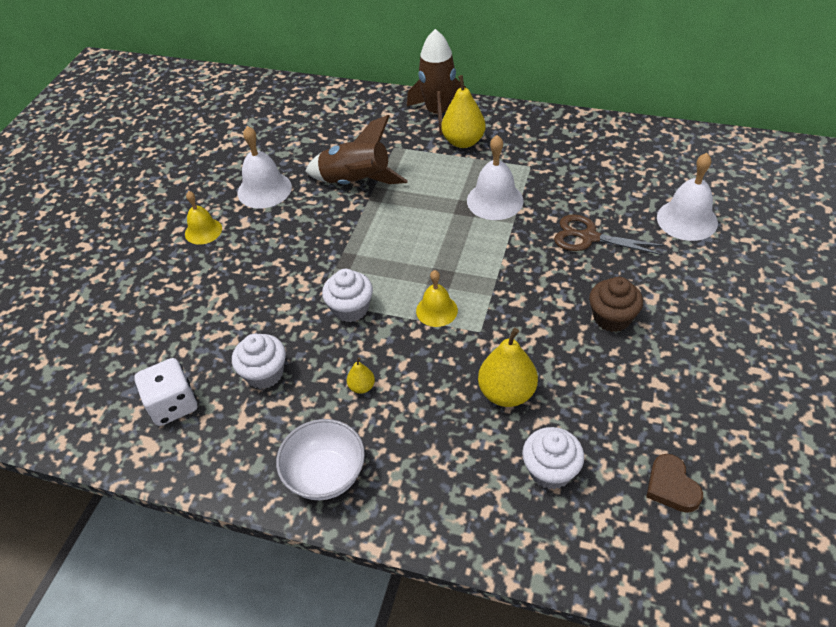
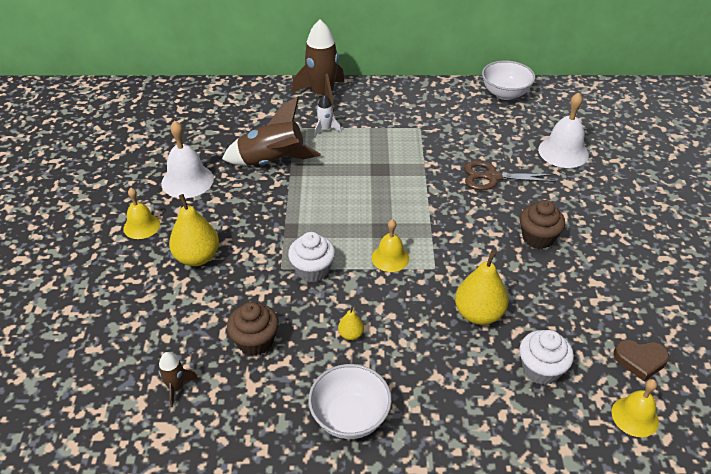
camera: 20 degrees left, 5 degrees down
white dice [134,358,197,426] -> brown rocket [158,352,198,407]
white cupcake [232,334,286,389] -> brown cupcake [227,302,279,356]
yellow pear [441,75,485,148] -> yellow pear moved to [169,194,219,266]
white bell [467,135,524,220] -> none
brown heart [646,454,703,513] -> brown heart turned 45 degrees counterclockwise [614,339,669,381]
none -> white rocket [314,94,341,137]
none -> white bowl [482,61,535,100]
none -> yellow bell [611,379,659,437]

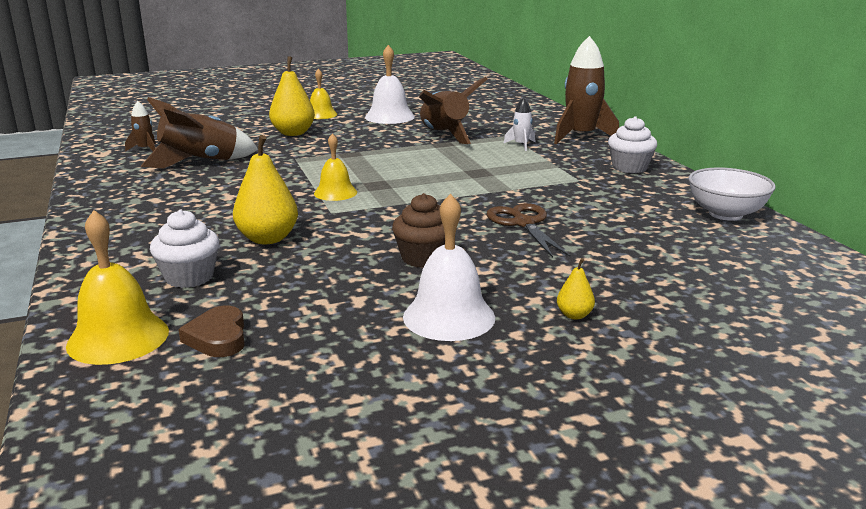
camera: 70 degrees right, 20 degrees down
brown cupcake [227,302,279,356] -> brown rocket [141,97,258,169]
white cupcake [288,232,335,282] -> white cupcake moved to [608,116,657,173]
white bowl [308,364,392,439] -> none
yellow pear [338,305,364,340] -> yellow pear moved to [557,258,595,320]
white bell [538,92,589,168] -> white bell moved to [403,194,495,341]
yellow bell [611,379,659,437] -> yellow bell [66,210,169,365], size x1.53

